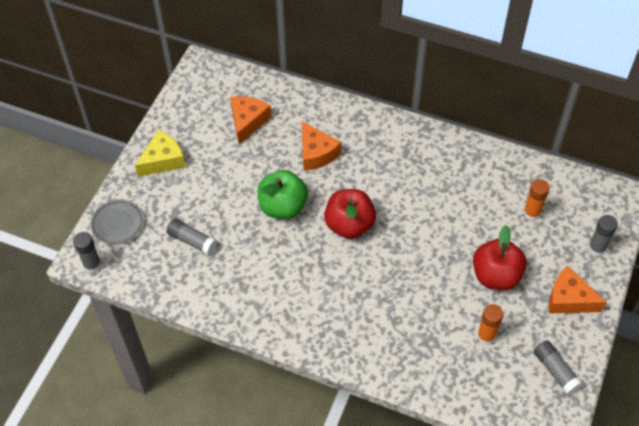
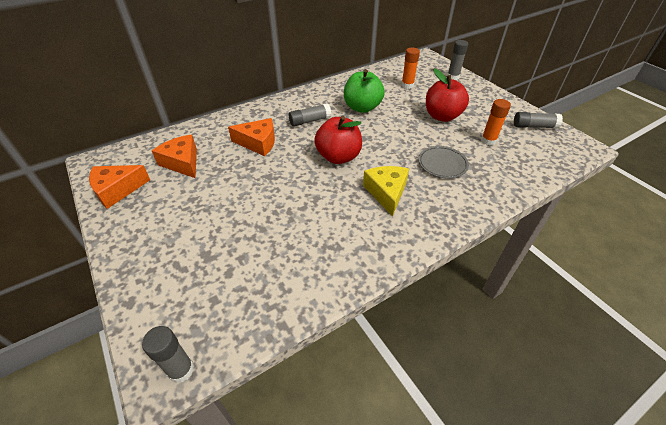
camera: 55 degrees left, 10 degrees down
grey plate [91,199,144,245] -> grey plate moved to [418,146,469,178]
yellow cheese [135,130,186,177] -> yellow cheese moved to [363,166,409,217]
grey glue stick [166,218,217,255] -> grey glue stick moved to [289,103,331,127]
green apple [258,170,308,219] -> green apple moved to [344,69,385,113]
orange cheese [549,266,606,313] -> orange cheese moved to [89,165,150,209]

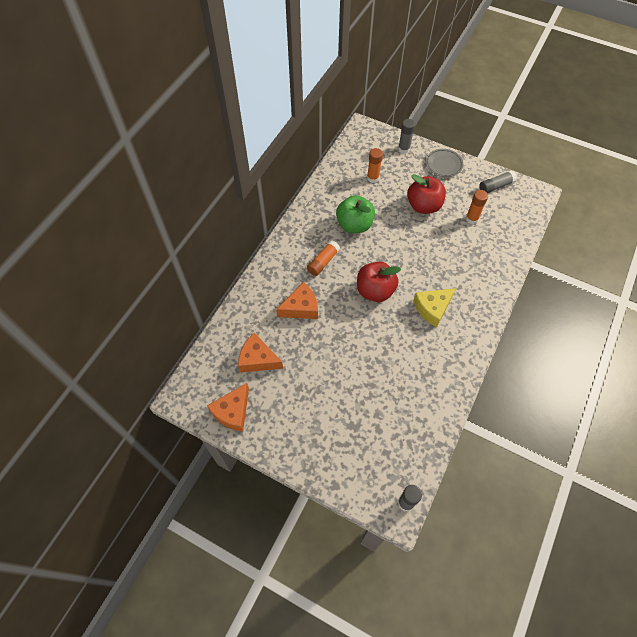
camera: 30 degrees left, 15 degrees up
grey glue stick [289,103,331,127] -> orange glue stick [307,240,340,276]
yellow cheese [363,166,409,217] -> yellow cheese turned 90 degrees counterclockwise [413,288,456,327]
grey plate [418,146,469,178] -> grey plate moved to [426,149,463,177]

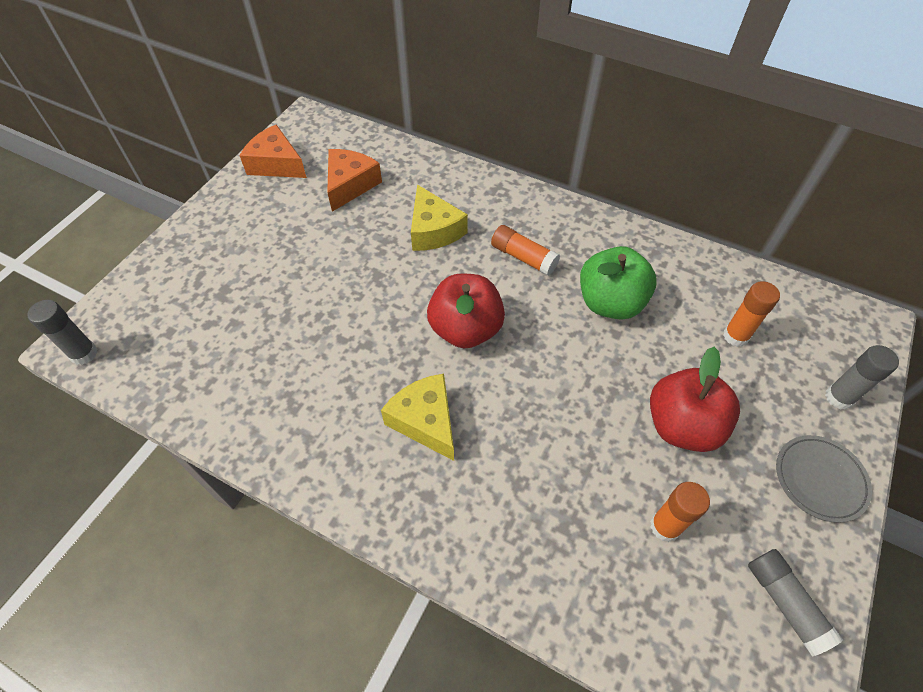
camera: 90 degrees right, 5 degrees down
orange cheese [276,282,318,319] -> yellow cheese [411,184,468,251]

